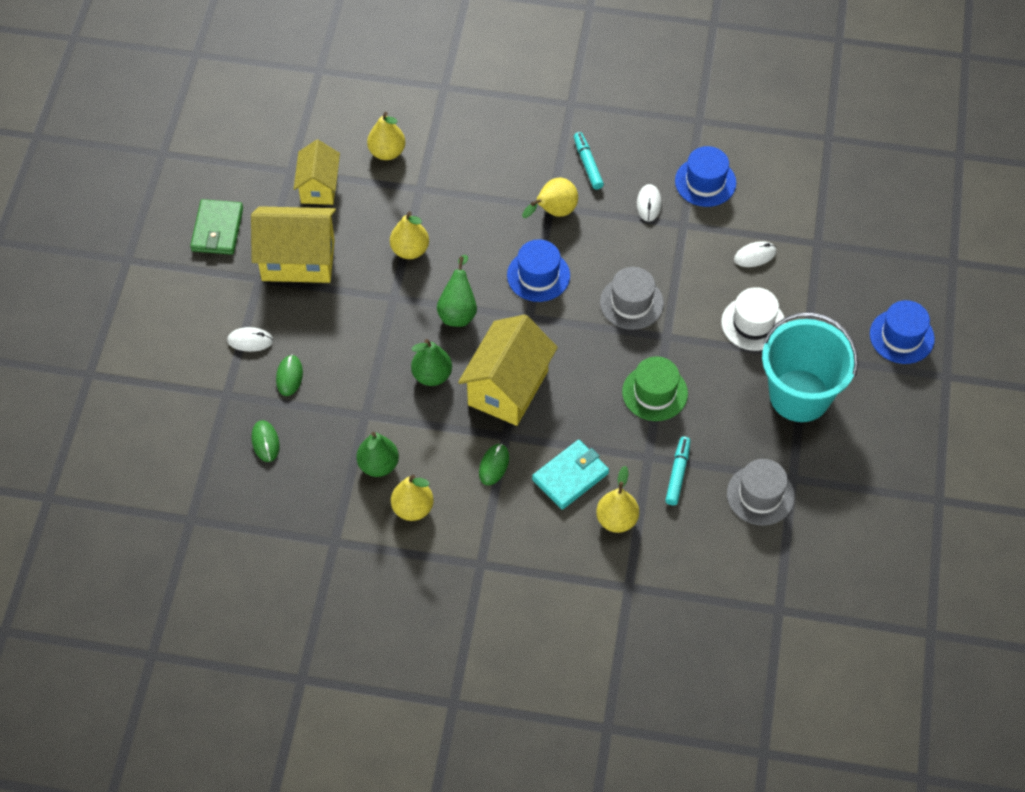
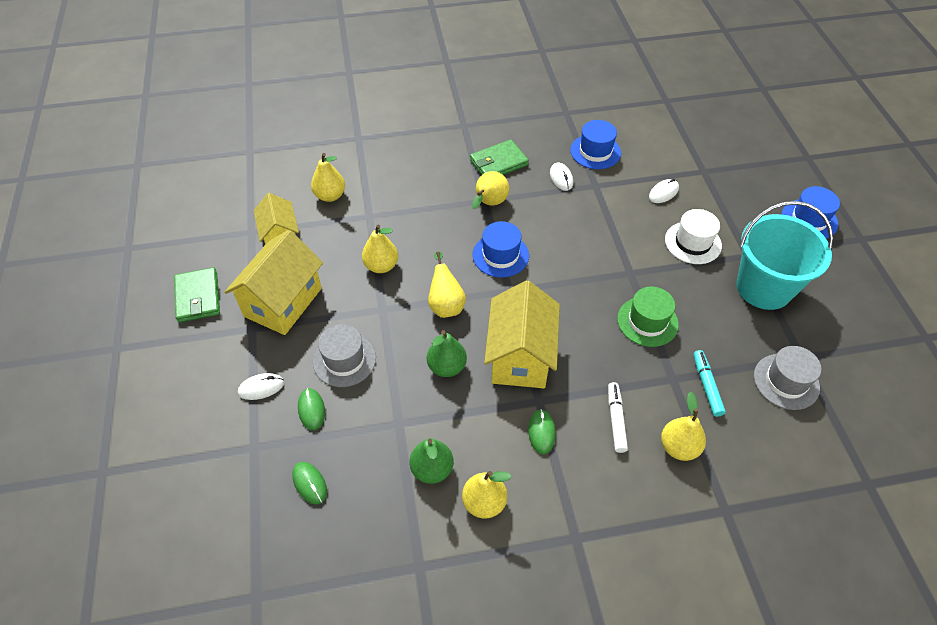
camera: 20 degrees left, 5 degrees down
yellow house [251,206,336,283] -> yellow house turned 45 degrees counterclockwise [225,230,323,335]
green pear [437,255,477,327] -> yellow pear [428,251,466,318]
turquoise wallet [532,440,609,510] -> white marker [608,382,628,453]
turquoise marker [574,132,604,190] -> green wallet [470,139,529,175]
grey hat [600,267,664,330] -> grey hat moved to [313,324,376,387]

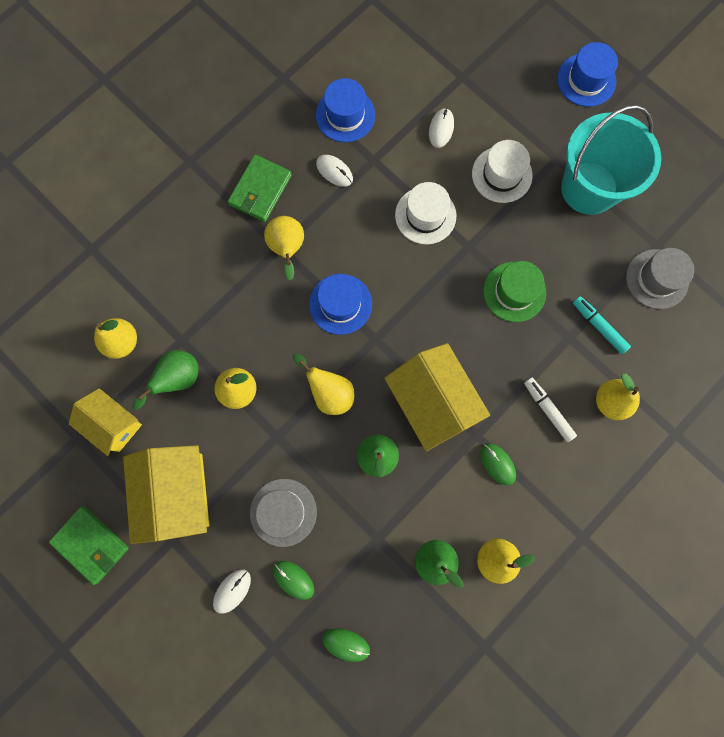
camera: 35 degrees left, 25 degrees up
none -> green pear [133,350,198,410]
none -> white hat [395,182,456,245]

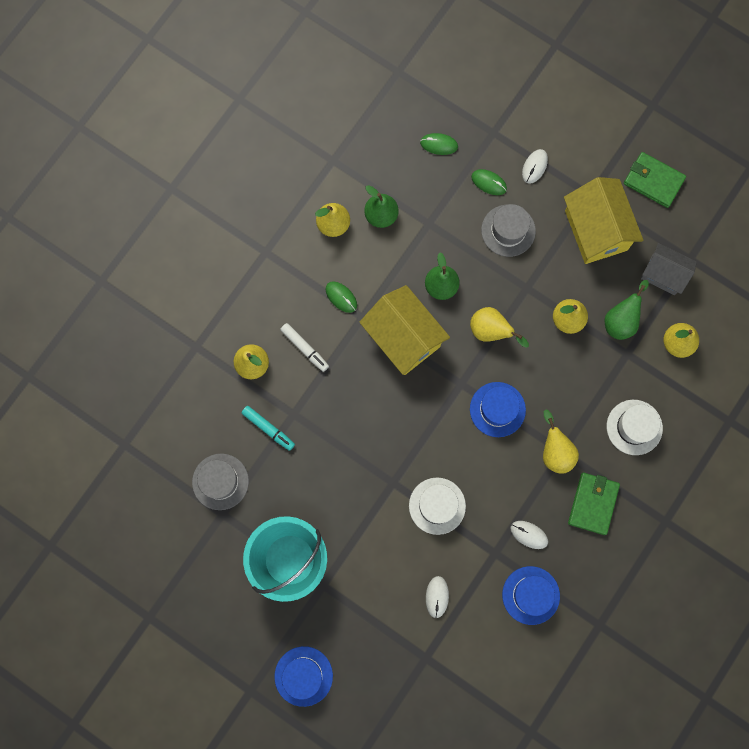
camera: 170 degrees right, 0 degrees up
yellow house [69,388,142,456] -> grey house [641,243,697,295]
white hat [472,140,533,203] -> white hat moved to [607,400,663,455]
green hat [483,261,546,322] -> none

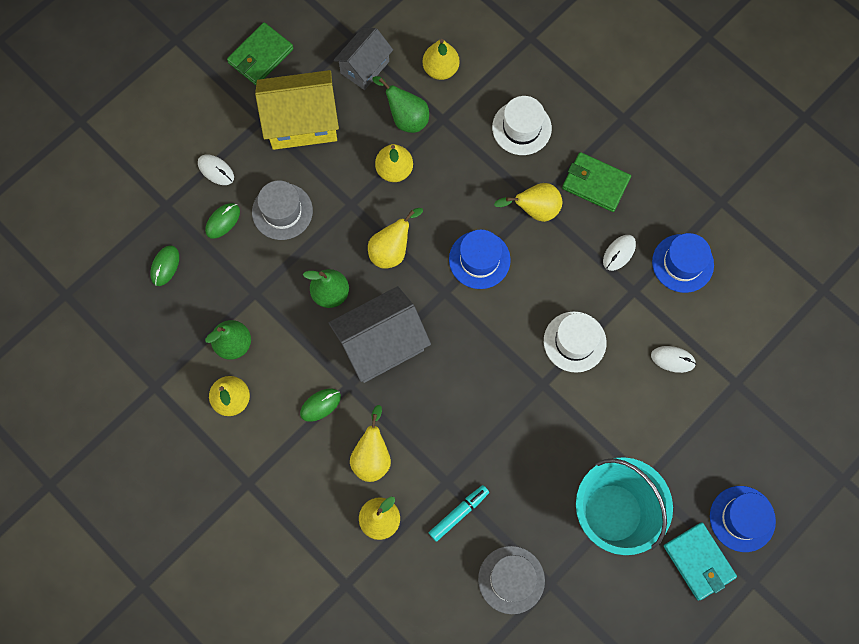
camera: 80 degrees left, 5 degrees down
white marker [280,323,329,372] -> yellow pear [350,405,391,482]
yellow house [359,285,450,375] -> grey house [329,286,431,383]
none -> turquoise wallet [664,522,737,601]

